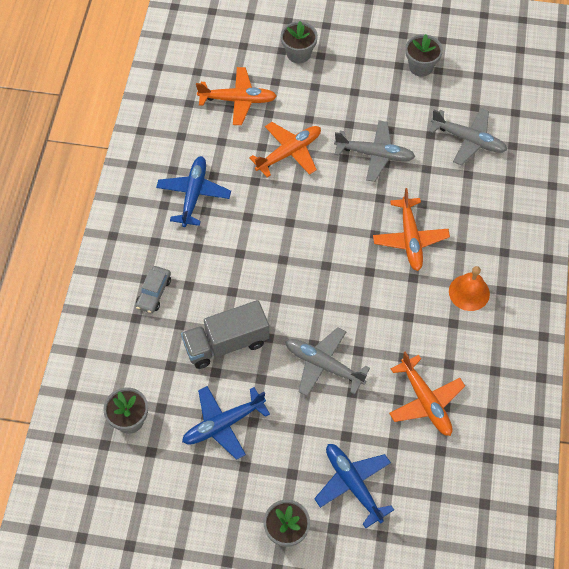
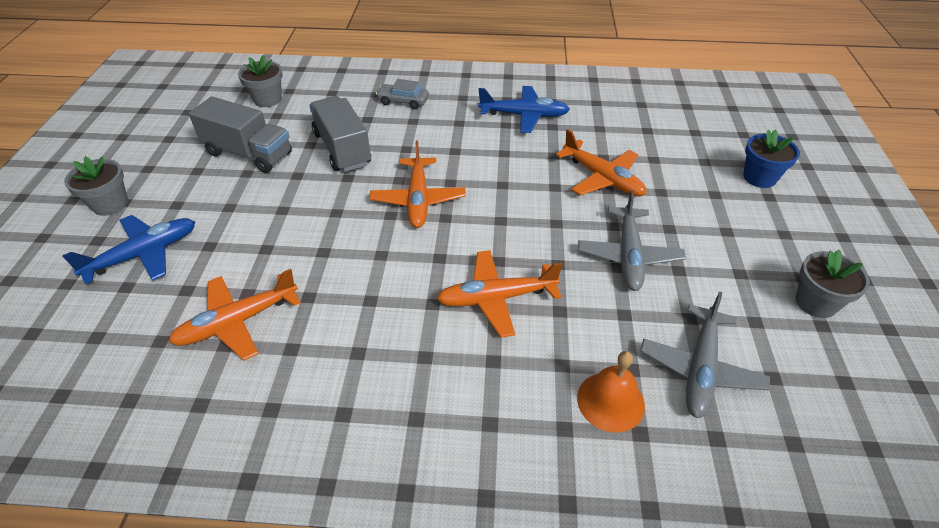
camera: 85 degrees right, 15 degrees down
blue plane [182,386,270,460] -> grey truck [189,96,292,173]
orange plane [196,67,277,125] -> orange plane moved to [369,141,466,228]
grey flower pot [281,21,318,64] -> blue flower pot [743,130,800,188]
grey plane [286,327,370,397] -> none
orange bell [449,266,490,311] -> orange bell moved to [577,351,645,433]

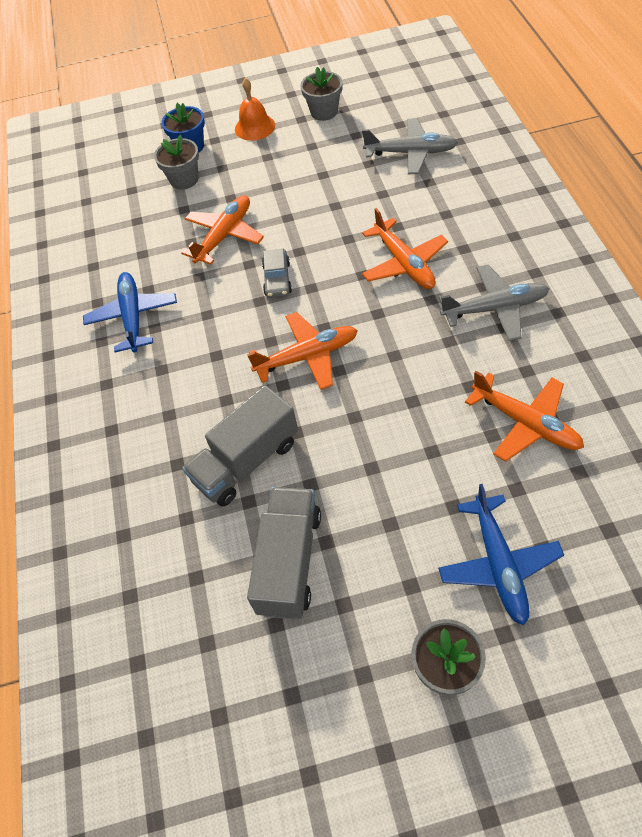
camera: 100 degrees left, 10 degrees up
blue plane [62,215,195,284] -> blue plane turned 135 degrees counterclockwise [438,484,564,625]
grey flower pot [238,55,283,107] -> grey flower pot moved to [154,135,199,190]
grey car [376,79,429,109] -> grey car moved to [262,249,292,298]
orange bell [577,351,645,433] -> orange bell moved to [235,78,275,141]
grey plane [578,190,686,291] -> grey plane moved to [439,264,549,341]

